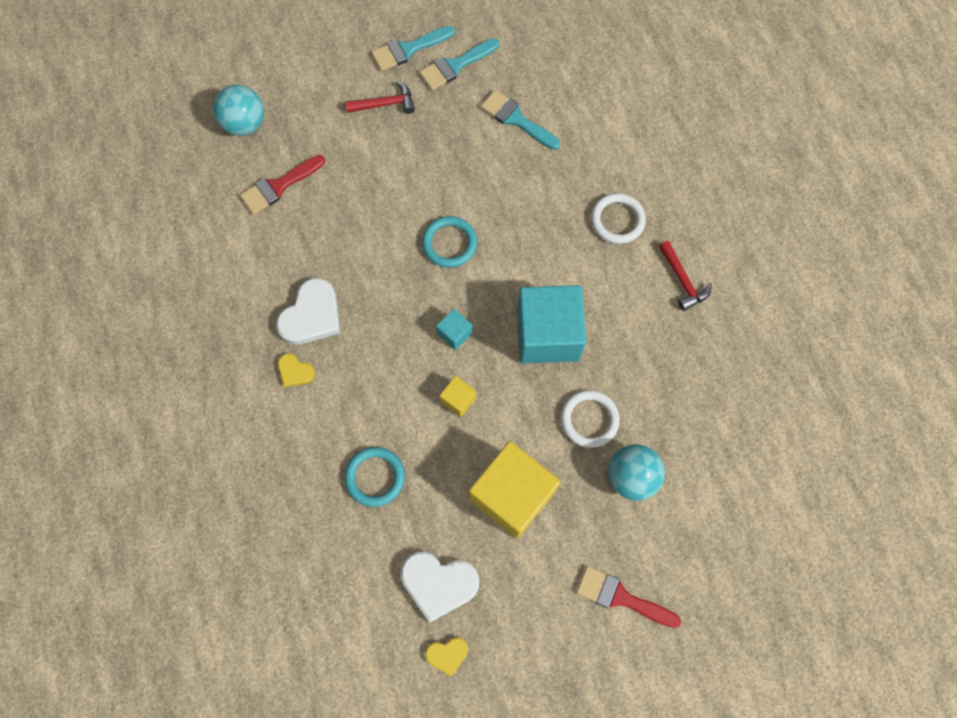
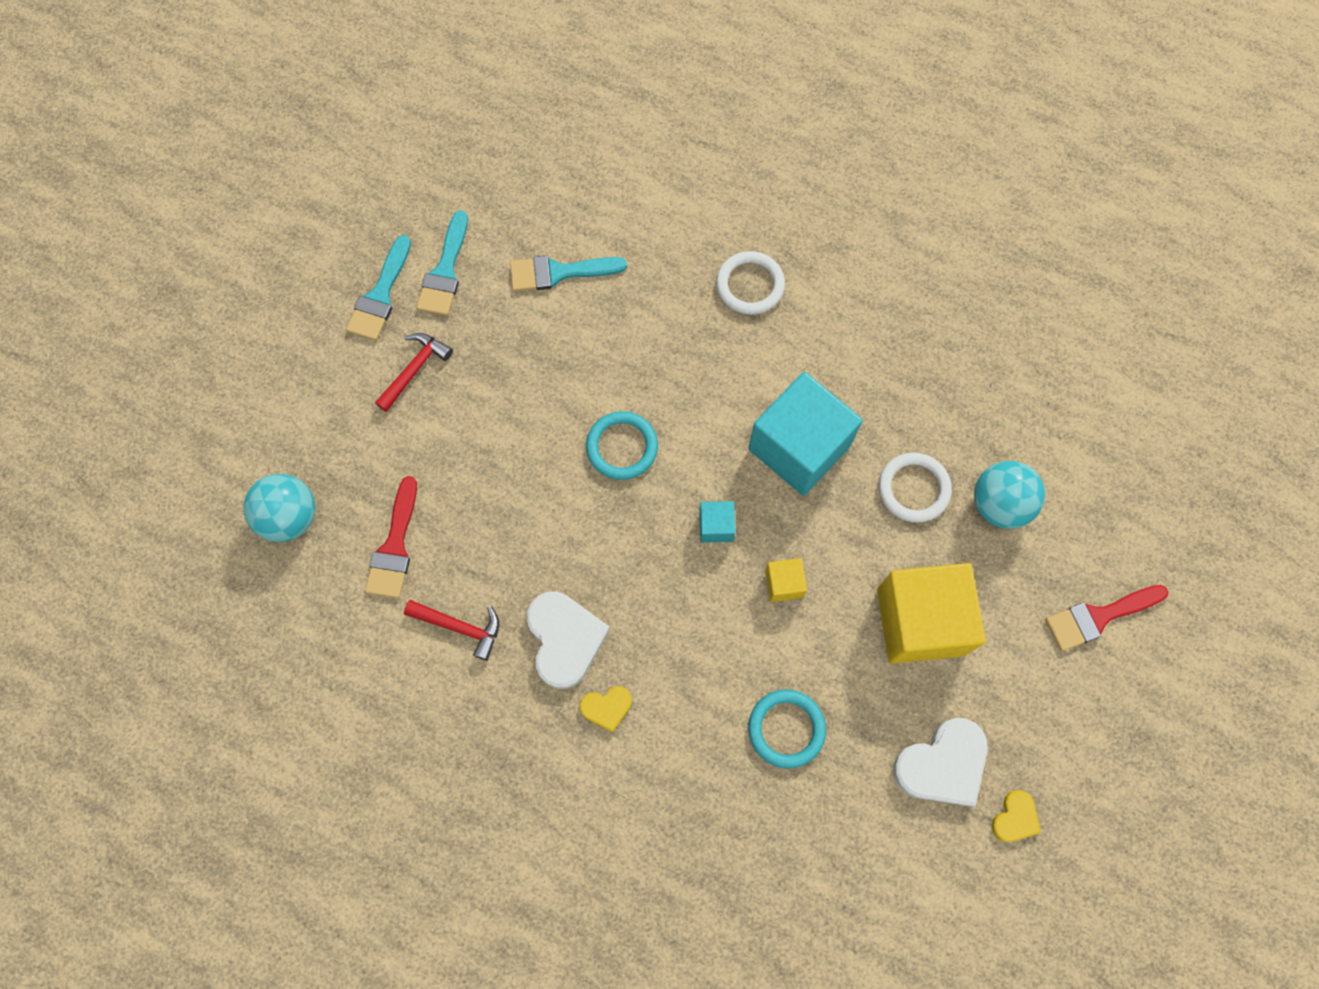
camera: 45 degrees left, 0 degrees up
red hammer [659,241,712,311] -> red hammer moved to [404,600,499,661]

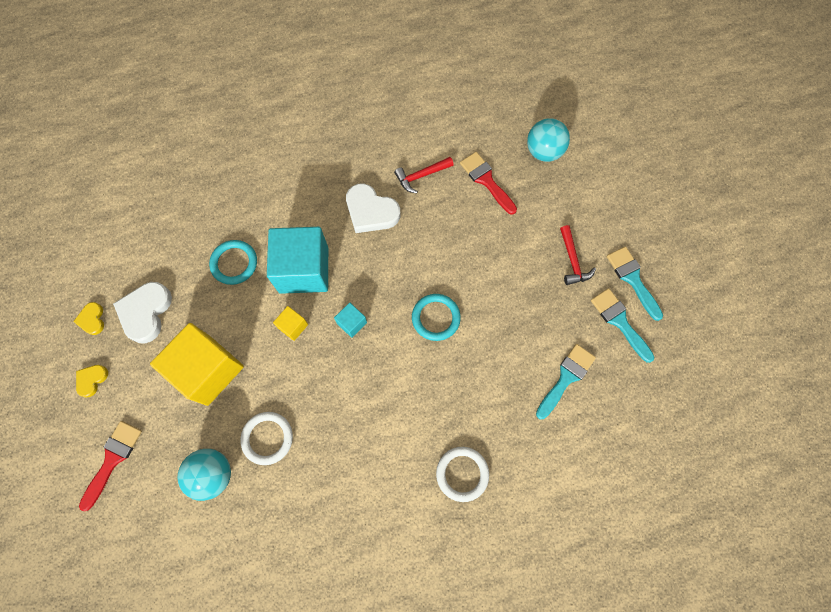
camera: 135 degrees right, 0 degrees up
yellow heart [580,686,632,732] -> yellow heart moved to [76,365,108,397]
turquoise cube [749,372,863,496] -> turquoise cube moved to [267,227,328,294]

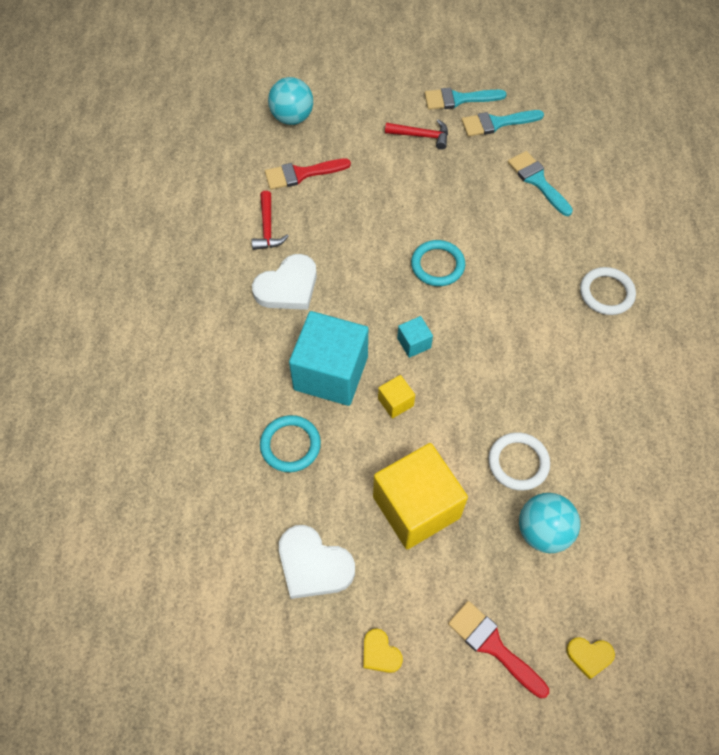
camera: 70 degrees left, 10 degrees down
yellow heart [73,302,104,335] -> yellow heart moved to [566,637,615,680]

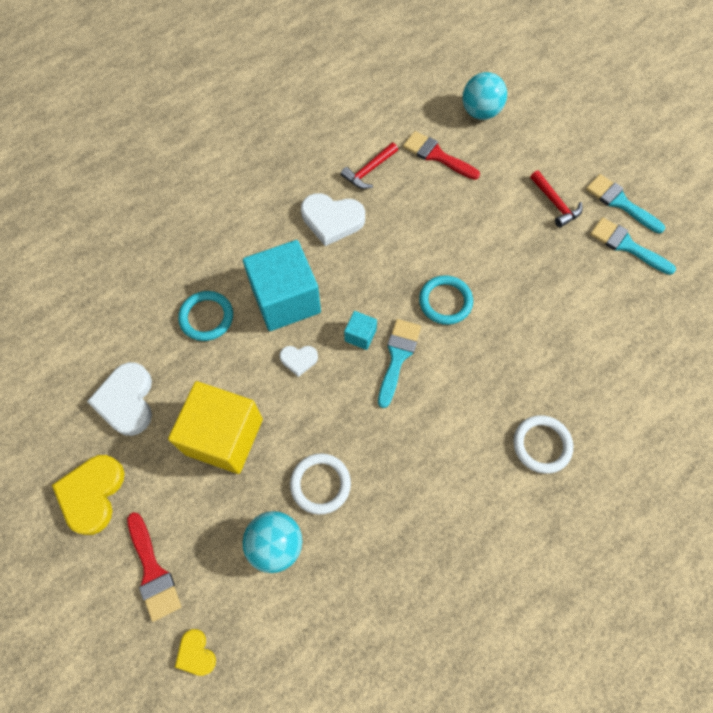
camera: 50 degrees right, 5 degrees up
yellow heart [363,629,403,673] -> yellow heart [52,455,124,535], size x1.88
yellow cube [378,375,415,419] -> white heart [280,346,318,377]
red brush [448,601,549,699] -> red brush turned 150 degrees clockwise [127,512,181,622]
turquoise brush [508,151,573,216] -> turquoise brush moved to [378,319,421,408]

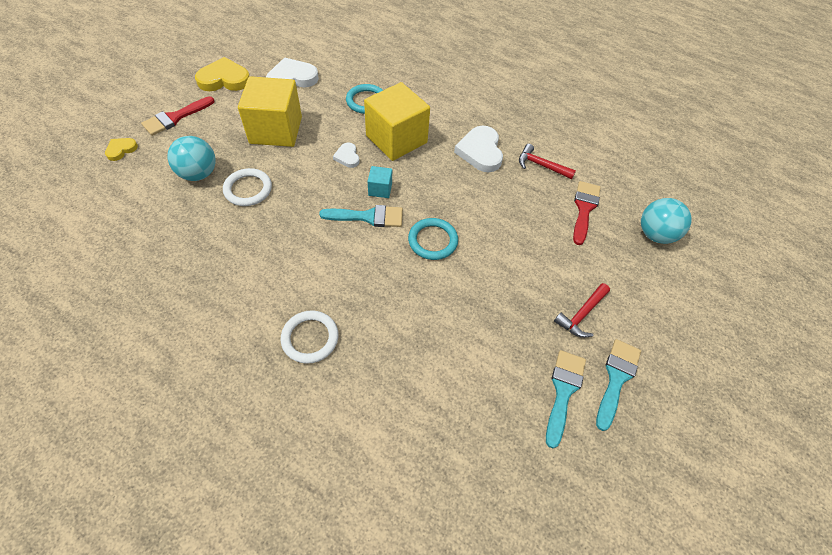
camera: 70 degrees right, 10 degrees down
turquoise cube [243,240,321,331] -> yellow cube [364,82,430,161]

